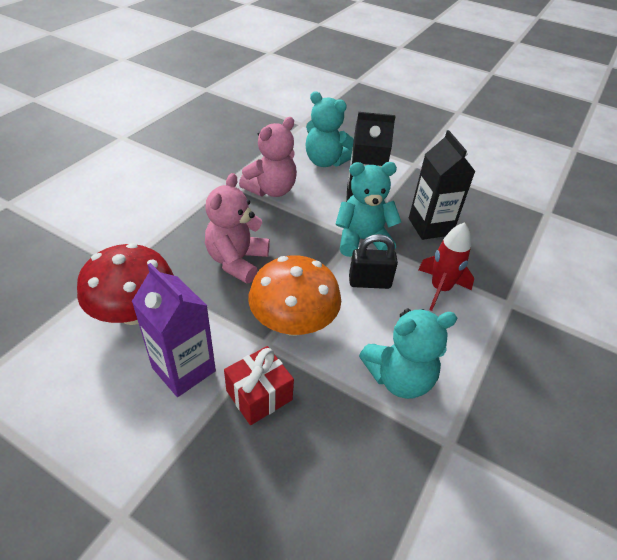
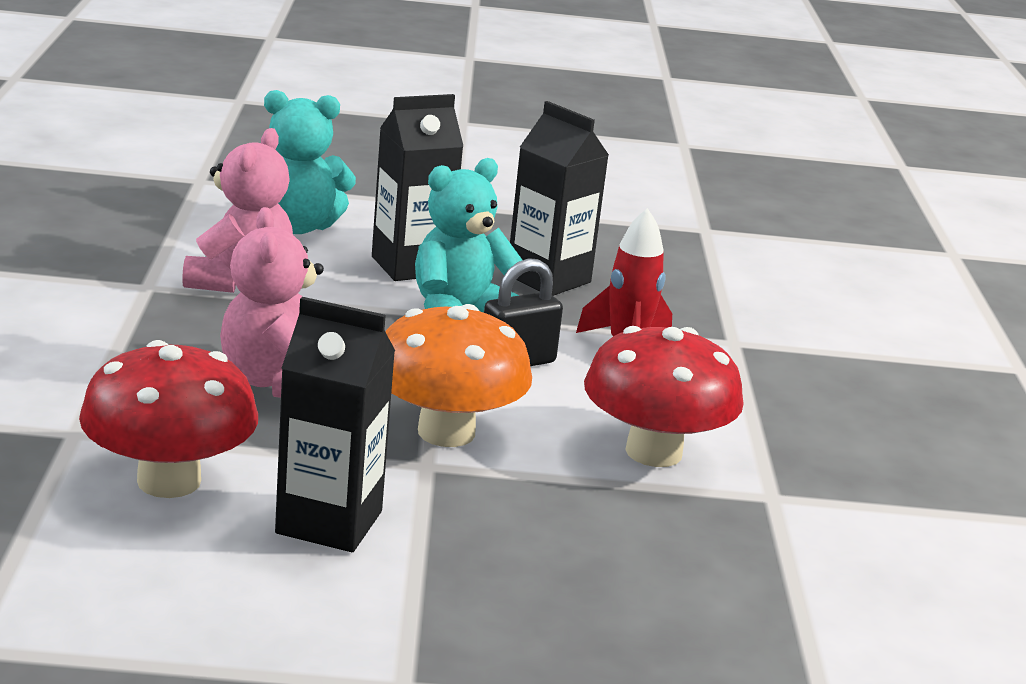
camera: 30 degrees left, 20 degrees down
purple carton [131,263,216,397] -> black carton [275,297,395,552]
red gift [224,346,294,425] -> none
turquoise teddy bear [359,309,457,399] -> red mushroom [584,326,744,467]

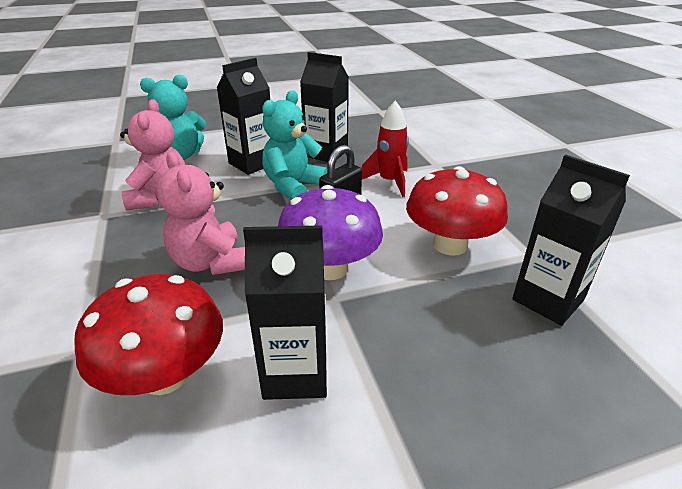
camera: 15 degrees left, 10 degrees up
orange mushroom [385,304,532,447] -> purple mushroom [278,185,383,280]
none -> black carton [512,154,630,326]

